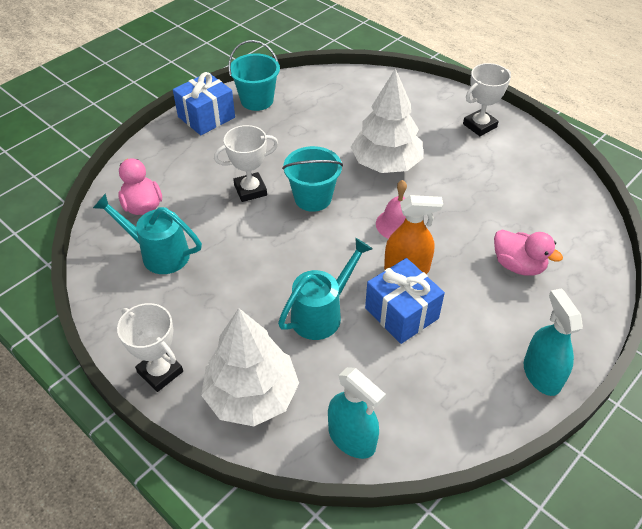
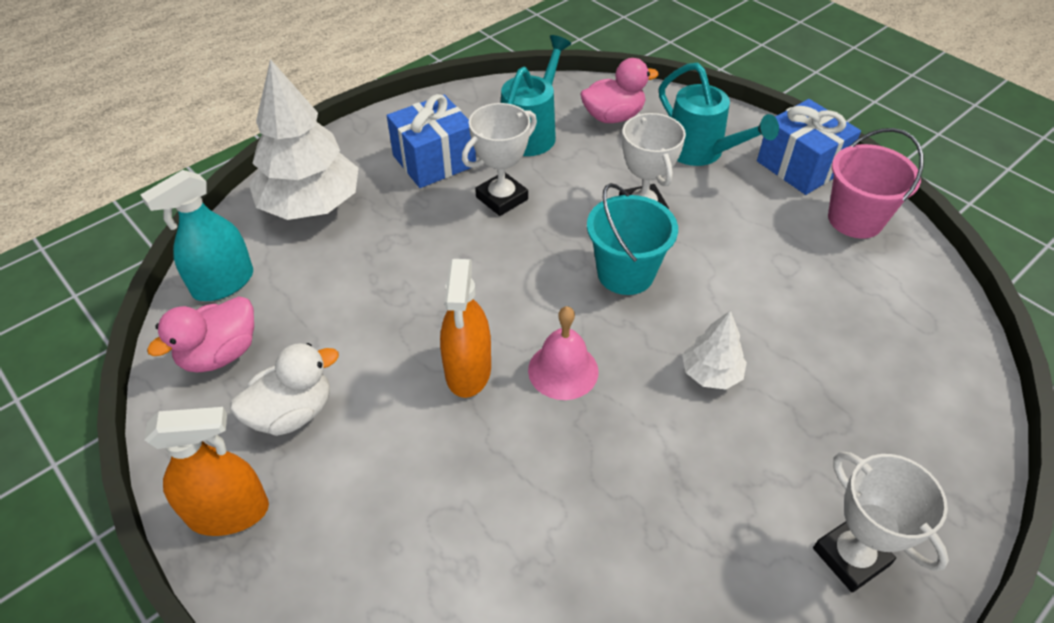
camera: 95 degrees right, 0 degrees up
white trophy [117,303,183,392] -> white trophy moved to [462,103,537,216]
turquoise bucket [228,40,280,111] -> pink bucket [828,128,924,239]
turquoise watering can [278,238,372,340] -> turquoise watering can moved to [659,63,779,166]
white tree [351,68,423,173] -> white tree [682,311,747,389], size x0.50
blue gift [365,258,445,344] -> blue gift moved to [387,94,476,188]
pink duck [494,229,563,276] -> pink duck moved to [147,296,254,372]
turquoise spray bottle [524,288,583,396] -> orange spray bottle [144,407,269,536]
none -> white duck [230,343,339,436]

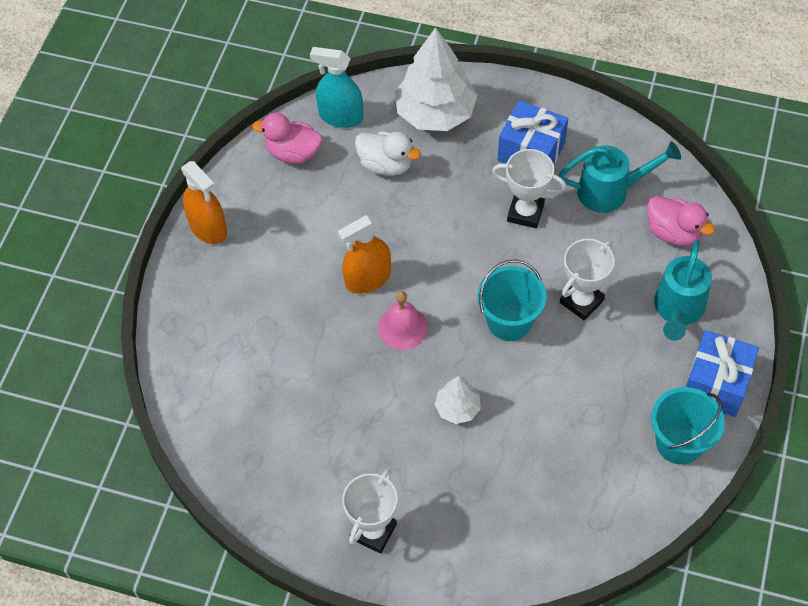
camera: 60 degrees right, 10 degrees up
white duck [230,343,339,436] -> white duck moved to [355,131,421,176]
pink bucket [828,128,924,239] -> turquoise bucket [651,387,725,465]

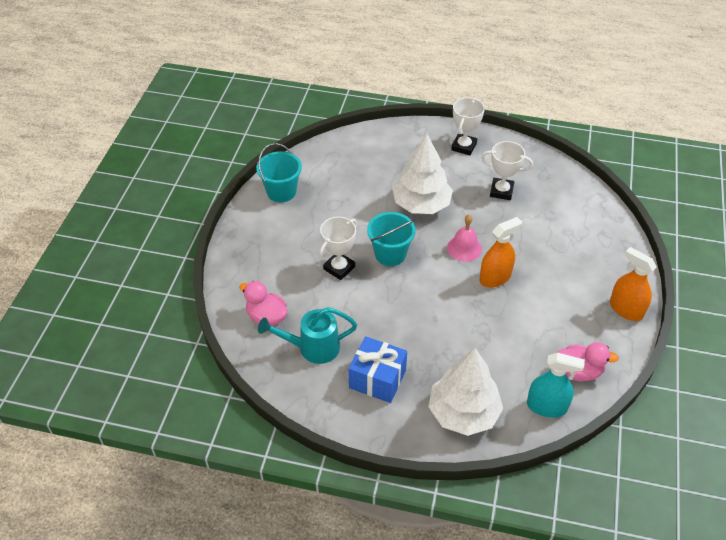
camera: 175 degrees right, 10 degrees down
white duck [355,131,421,176] -> none
white tree [435,376,481,424] -> white tree [392,134,453,214], size x2.02
white trophy [492,149,566,228] -> white trophy moved to [481,141,533,200]
turquoise watering can [654,240,712,341] -> none
blue gift [686,330,759,417] -> none

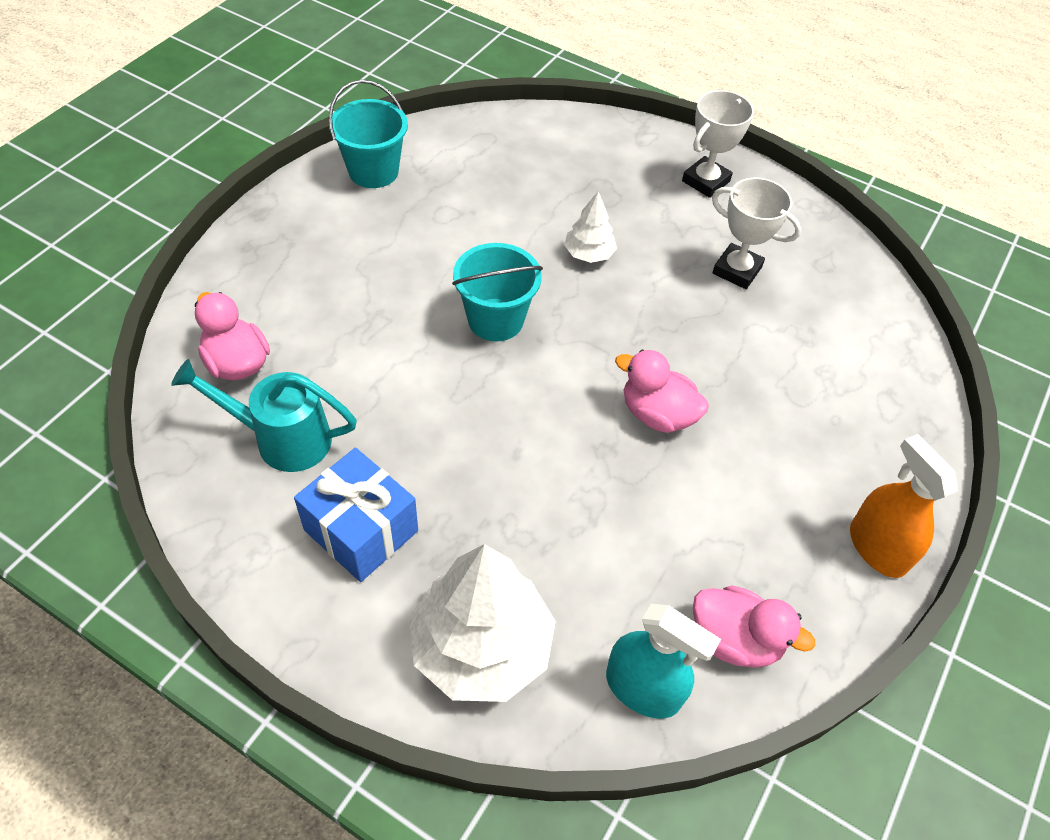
camera: 15 degrees right, 5 degrees up
white trophy [319,217,357,280] -> none
white tree [392,134,453,214] -> white tree [564,192,617,263], size x0.50
pink bell [447,215,482,262] -> none
orange spray bottle [479,217,522,288] -> pink duck [615,350,709,433]

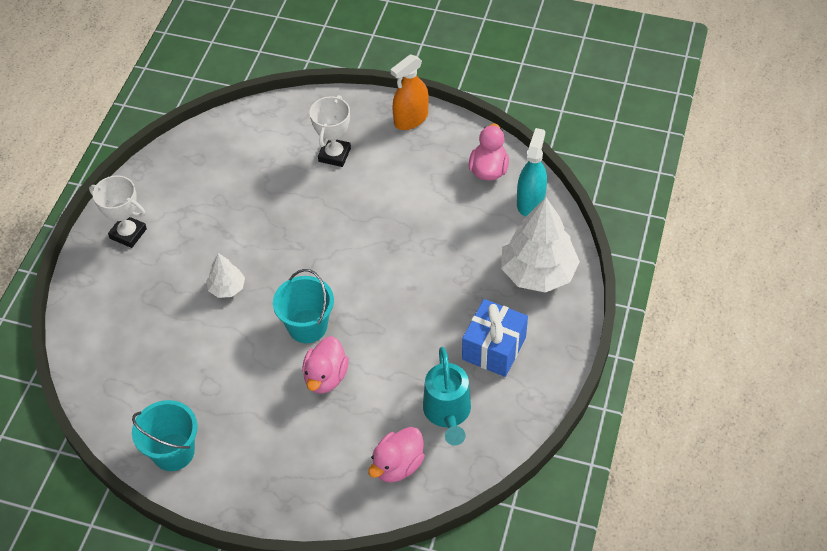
camera: 100 degrees left, 0 degrees up
pink duck [615,350,709,433] -> pink duck moved to [302,336,349,393]
white trophy [712,177,801,289] -> white trophy moved to [310,95,351,167]

